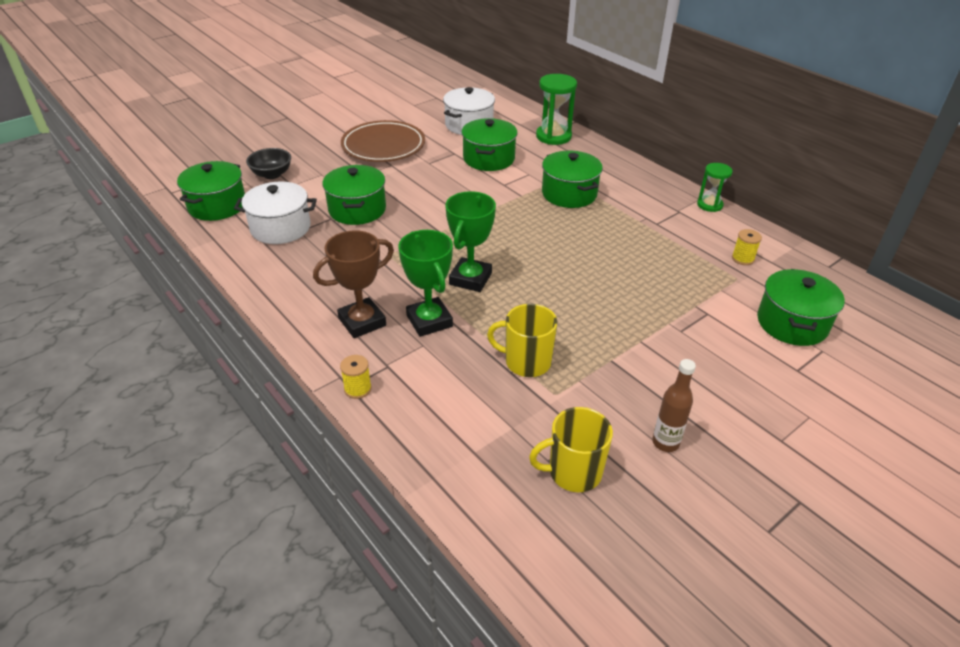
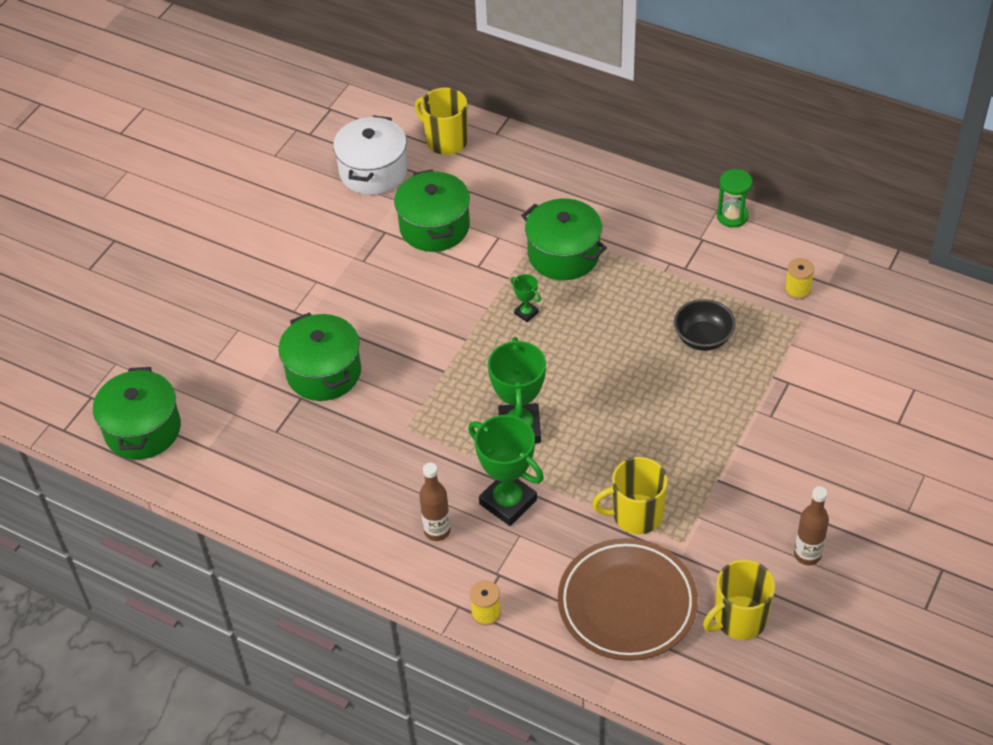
camera: 20 degrees left, 10 degrees up
white pot [234,182,317,244] -> none
black bowl [246,148,291,179] -> black bowl moved to [674,299,735,351]
brown trophy [313,231,394,338] -> brown bottle [419,463,451,541]
brown plate [341,120,425,162] -> brown plate moved to [558,538,698,661]
green hourglass [536,74,577,145] -> none
green pot [757,269,845,346] -> none
none -> yellow mug [415,88,468,155]
none -> green trophy [510,274,541,322]

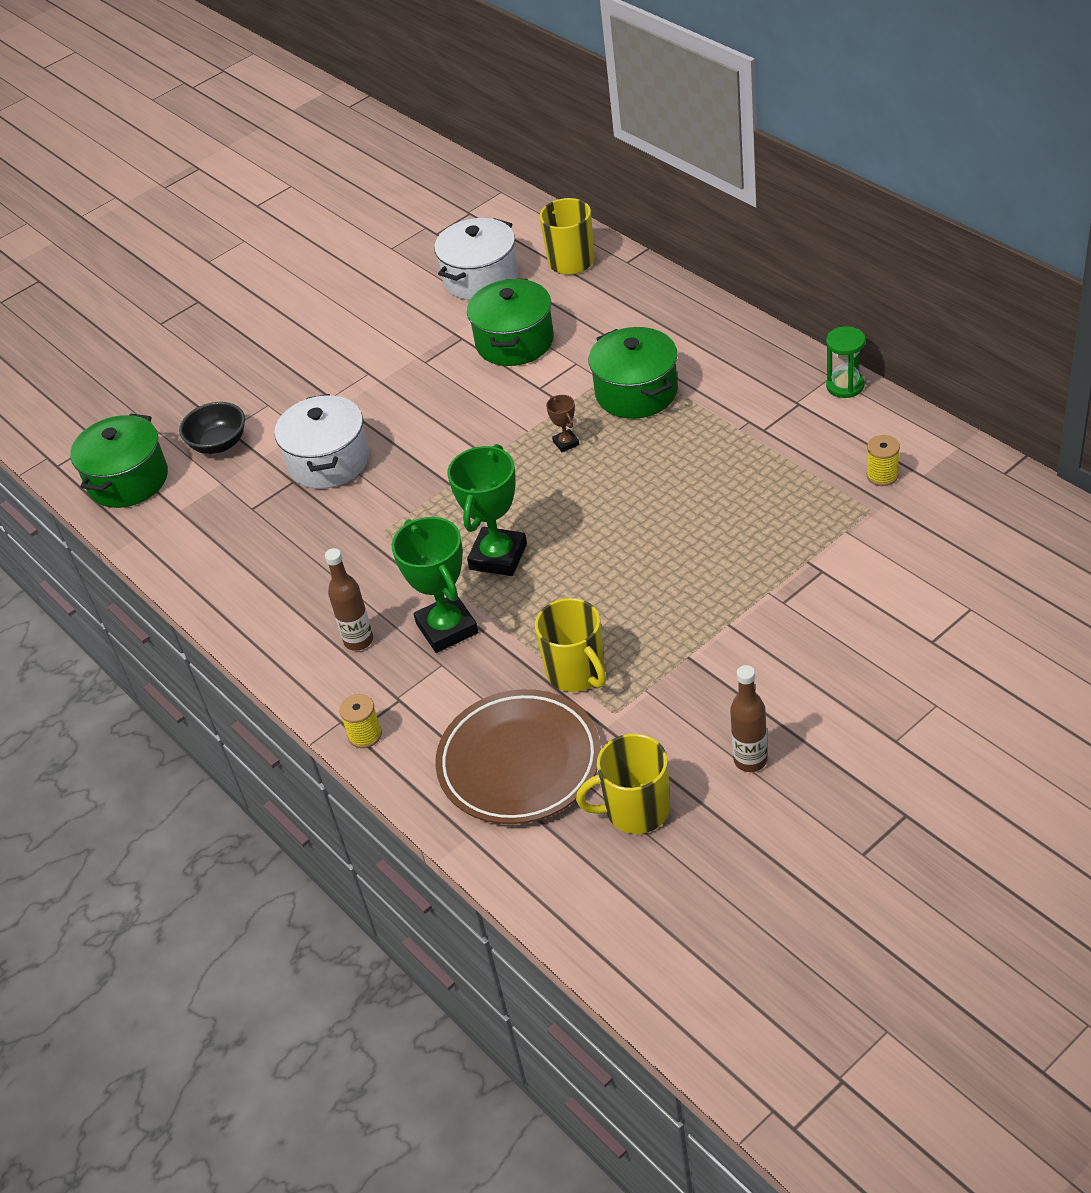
camera: 25 degrees right, 5 degrees down
green pot [278,312,361,401] -> white pot [274,394,369,489]
green trophy [510,274,541,322] -> brown trophy [546,395,579,452]
yellow mug [592,457,668,534] -> yellow mug turned 135 degrees counterclockwise [535,598,606,692]
black bowl [674,299,735,351] -> black bowl moved to [179,402,245,454]

